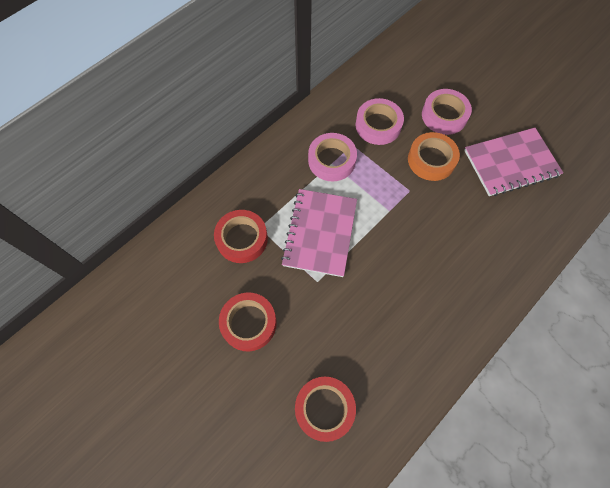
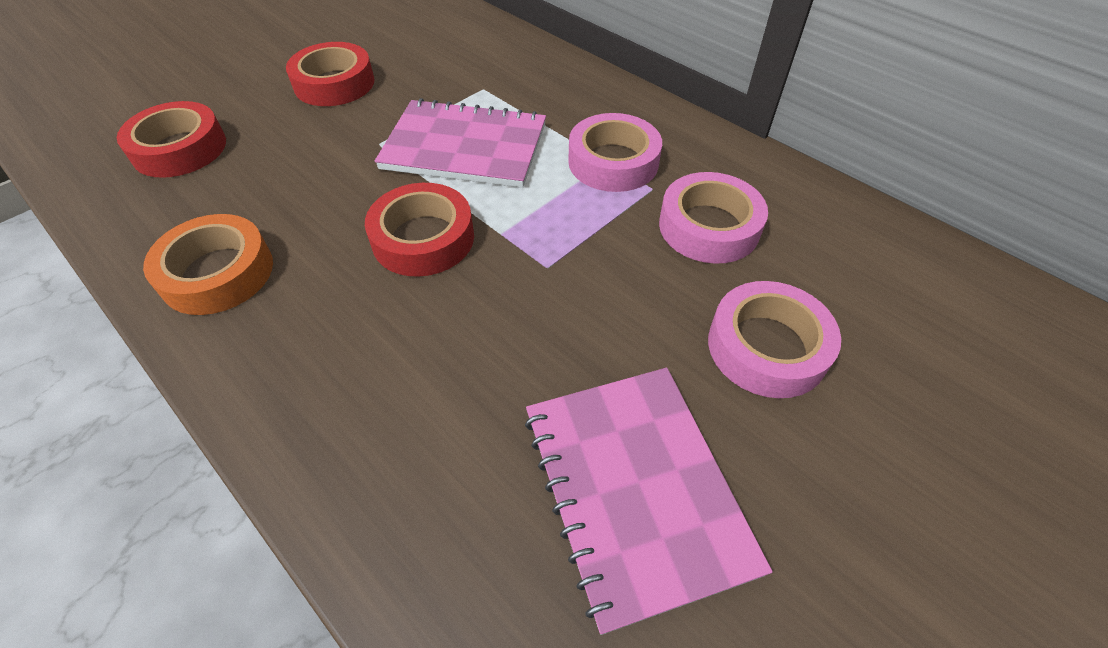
camera: 90 degrees right, 15 degrees down
red tape [214,210,268,263] -> red tape moved to [365,183,474,277]
orange tape [408,132,460,181] -> orange tape moved to [143,214,273,315]

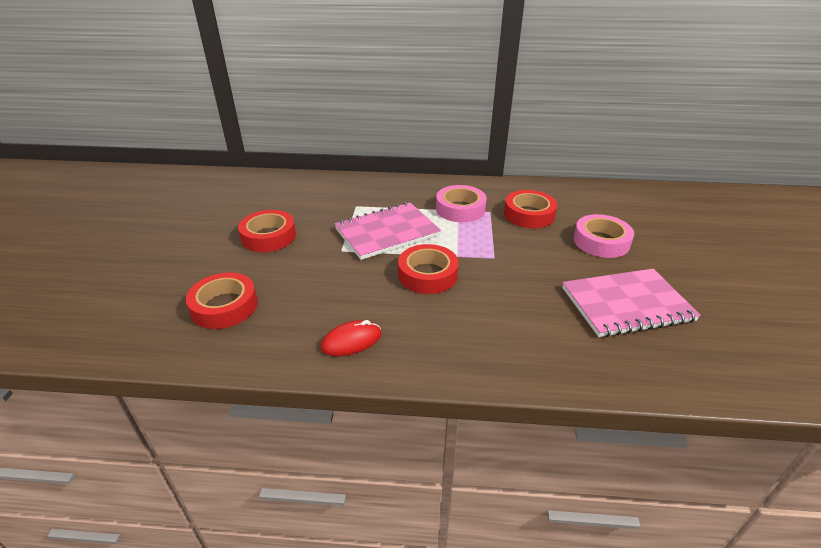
camera: 40 degrees left, 15 degrees down
orange tape [143,214,273,315] -> red mouse [321,320,381,356]
pink notebook [525,368,773,635] -> pink notebook turned 45 degrees counterclockwise [562,268,701,337]
pink tape [659,172,768,264] -> red tape [504,190,557,228]

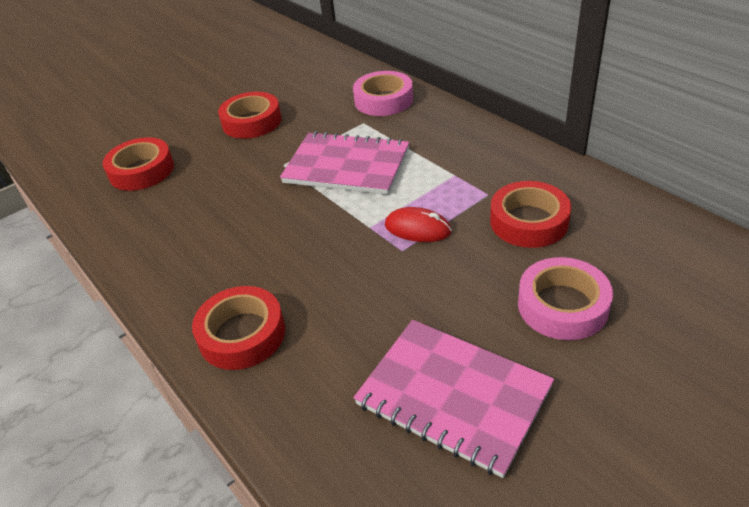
camera: 50 degrees right, 5 degrees up
red mouse [321,320,381,356] -> red mouse moved to [385,207,452,242]
red tape [398,244,459,294] -> red tape moved to [192,286,285,370]
pink tape [436,185,487,222] -> pink tape moved to [353,71,413,116]

